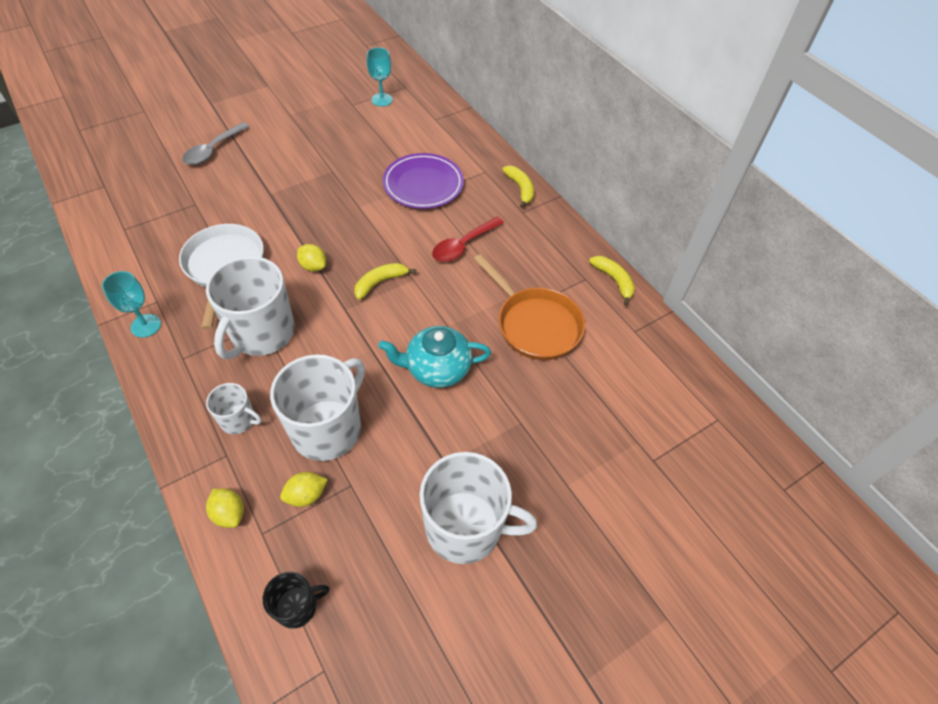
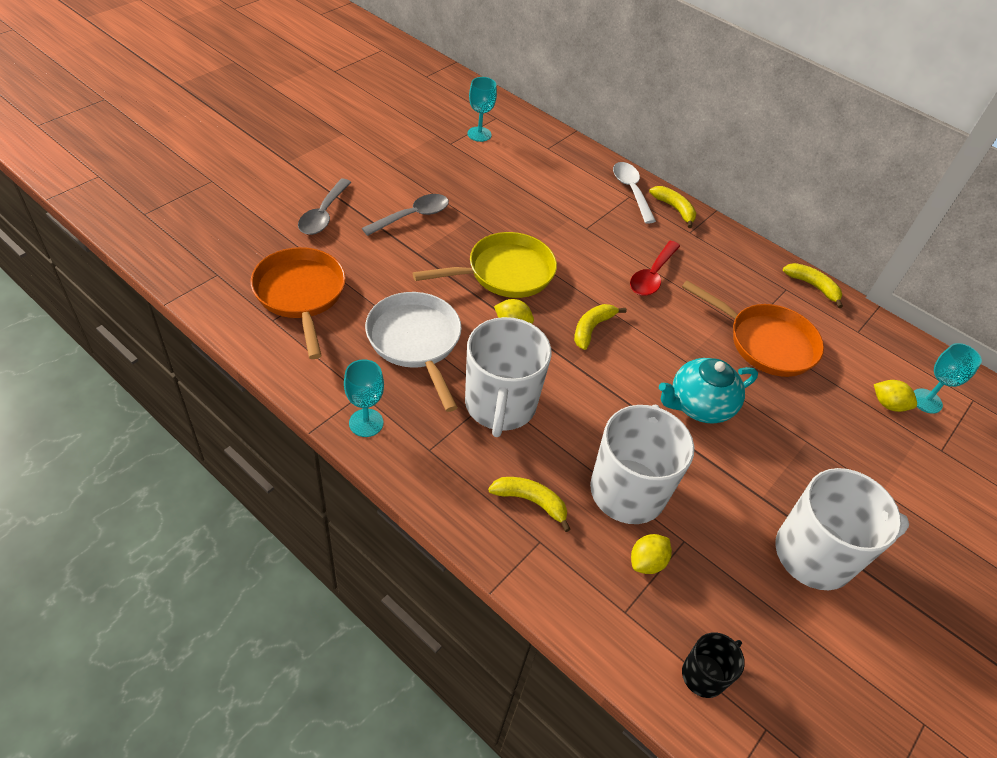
camera: 20 degrees left, 5 degrees down
white mug [206,383,262,434] -> yellow banana [488,477,571,532]
yellow lemon [206,488,244,528] -> yellow lemon moved to [874,380,917,412]
purple plate [383,153,464,209] -> none
none -> orange pan [251,247,346,359]
none -> grey spoon [362,194,449,236]
none -> yellow pan [413,232,557,298]
none -> white spoon [613,162,656,224]
none -> turquoise goblet [914,343,982,414]

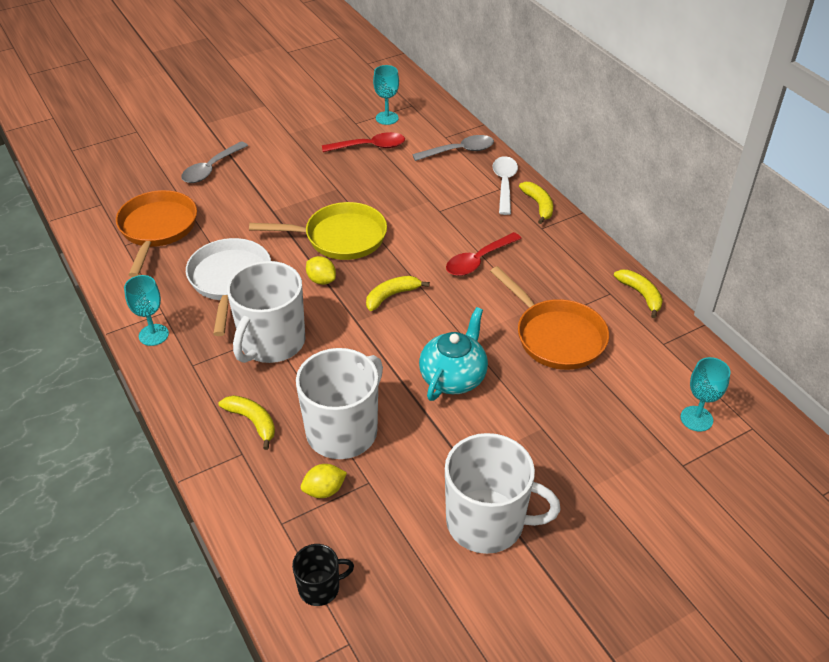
camera: 25 degrees right, 5 degrees down
grey spoon [362,194,449,236] -> grey spoon moved to [412,135,494,161]
turquoise teapot [659,358,758,423] -> turquoise teapot turned 120 degrees clockwise [419,307,488,401]
yellow lemon [874,380,917,412] -> none
none -> red spoon [322,132,405,152]

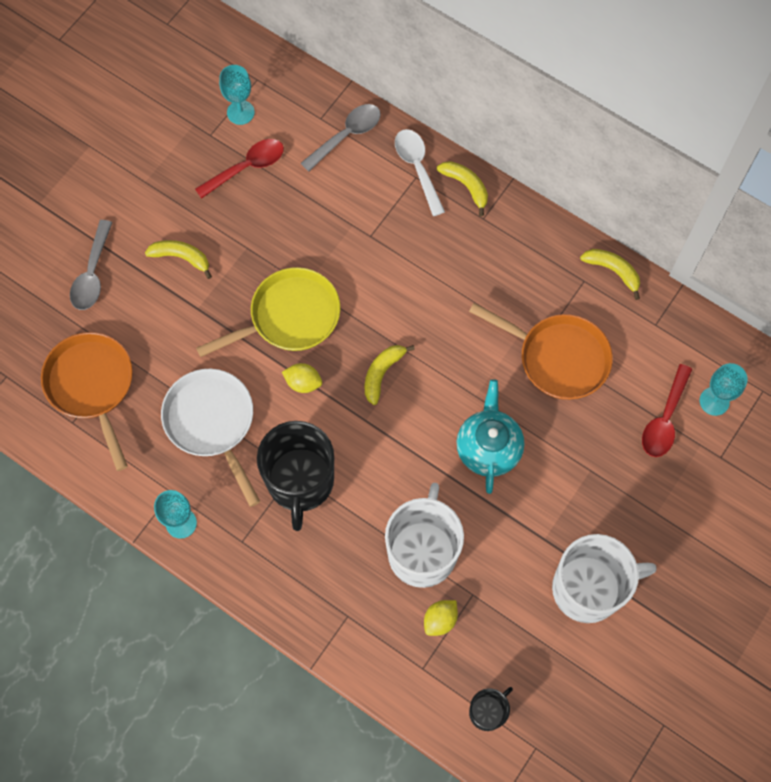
camera: 25 degrees left, 25 degrees up
yellow banana [219,395,275,450] -> yellow banana moved to [145,240,212,279]
white mug [227,261,305,363] -> black mug [257,421,334,531]
red spoon [446,232,522,276] -> red spoon moved to [642,364,692,457]

